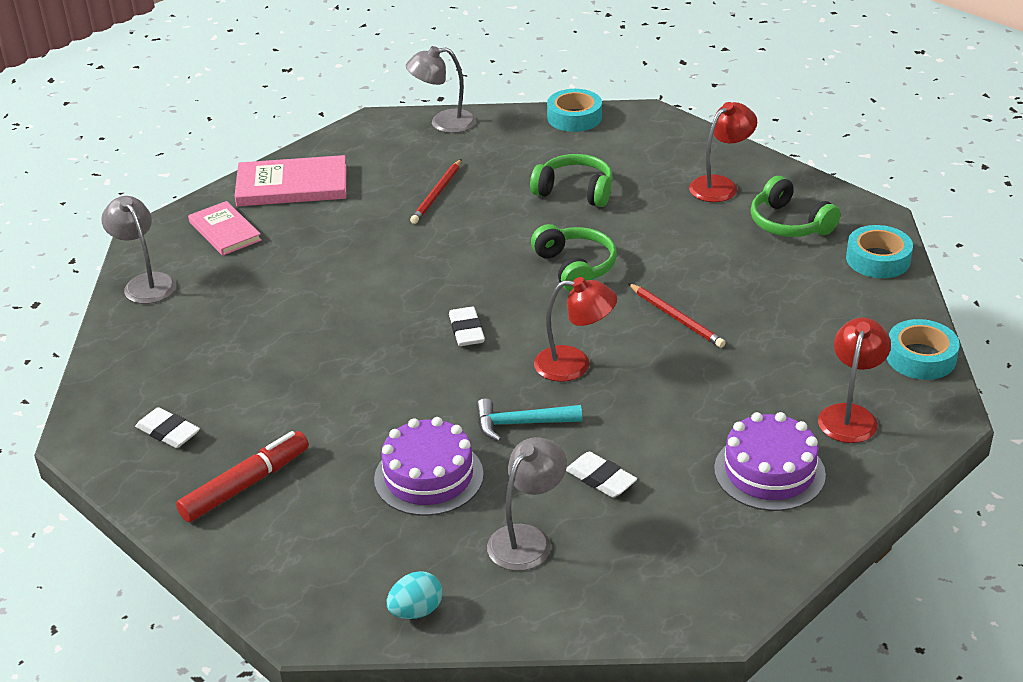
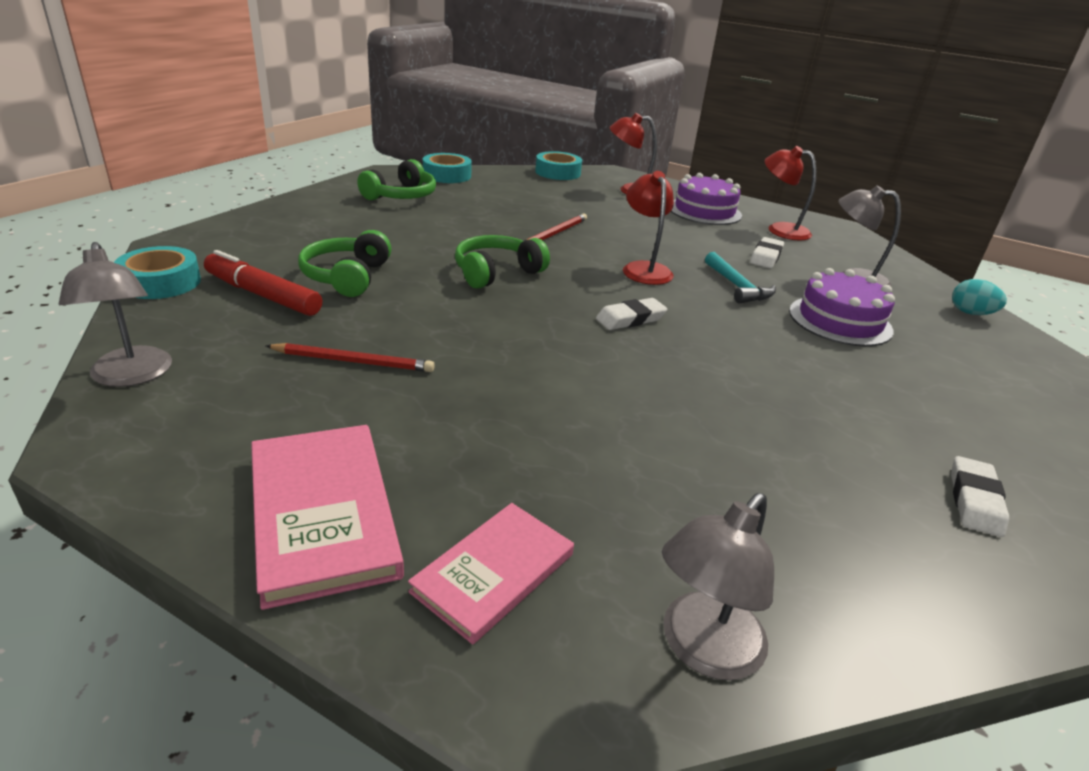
camera: 110 degrees left, 5 degrees down
red marker [176,431,309,522] -> red marker moved to [204,250,322,316]
red lamp [689,102,757,202] -> red lamp moved to [764,146,816,240]

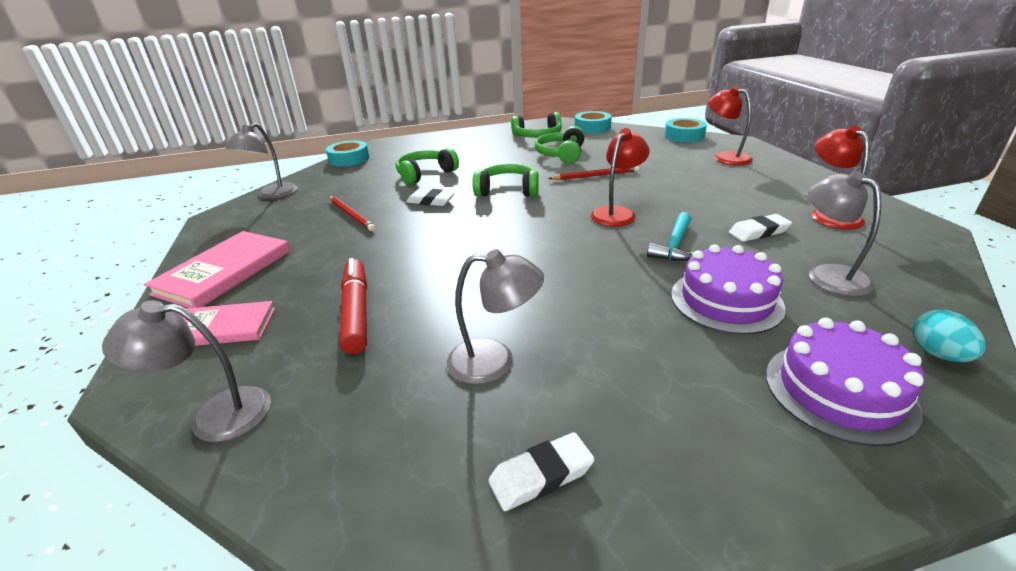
camera: 50 degrees right, 0 degrees up
red marker [204,250,322,316] -> red marker moved to [340,258,367,354]
white eraser [596,298,667,330] -> white eraser moved to [407,189,455,206]
purple cake [671,173,742,225] -> purple cake moved to [766,318,924,446]
none -> grey lamp [447,249,544,384]
none -> green headphones [535,126,585,164]

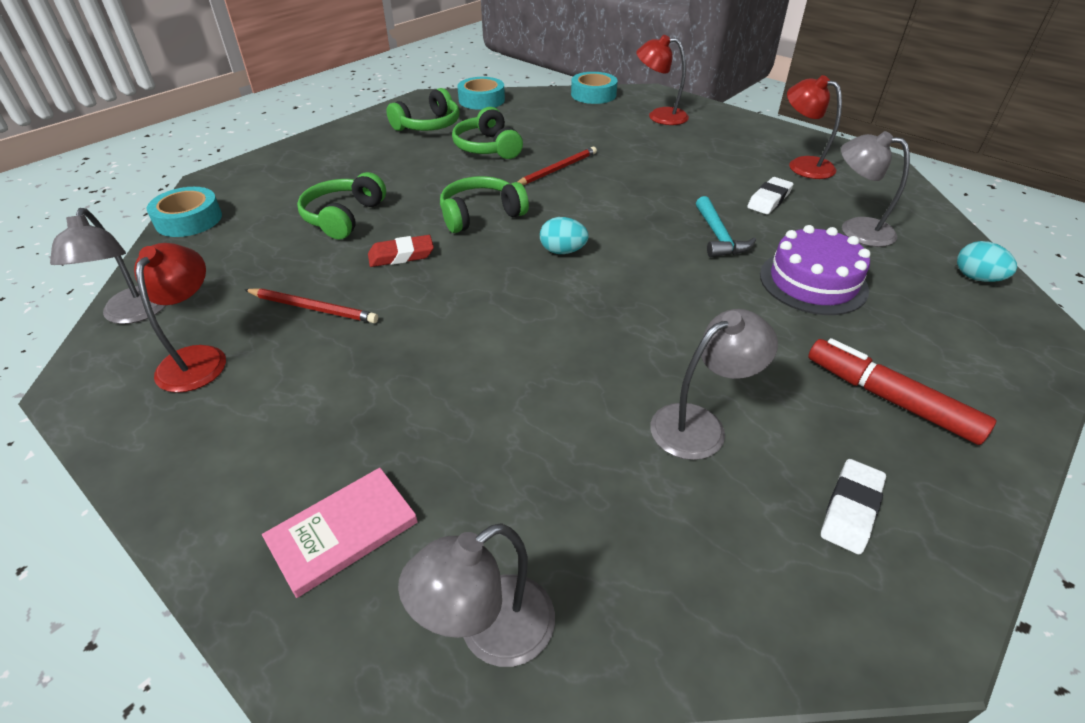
camera: 35 degrees left, 10 degrees up
pink book [144,231,290,308] -> none
red marker [340,258,367,354] -> red marker moved to [808,338,997,445]
white eraser [407,189,455,206] -> red eraser [368,235,434,267]
red lamp [591,128,650,227] -> red lamp moved to [134,243,226,393]
purple cake [766,318,924,446] -> none
none -> turquoise egg [540,217,589,254]

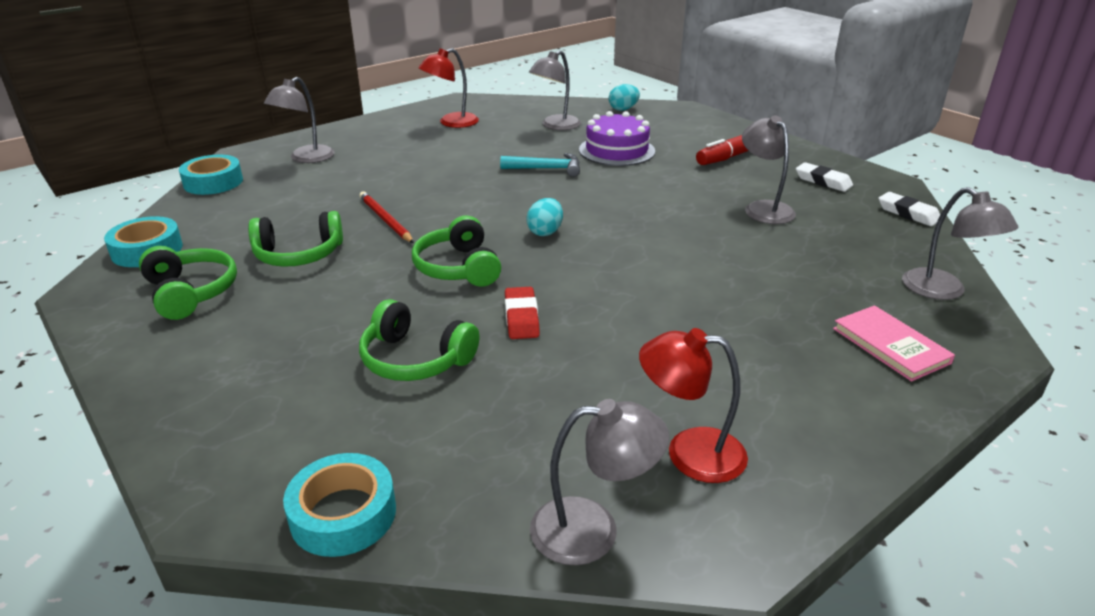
camera: 80 degrees left, 10 degrees down
red pencil [244,288,378,323] -> none
red lamp [636,35,689,125] -> grey lamp [264,77,335,163]
white eraser [747,177,793,214] -> white eraser moved to [878,192,940,226]

